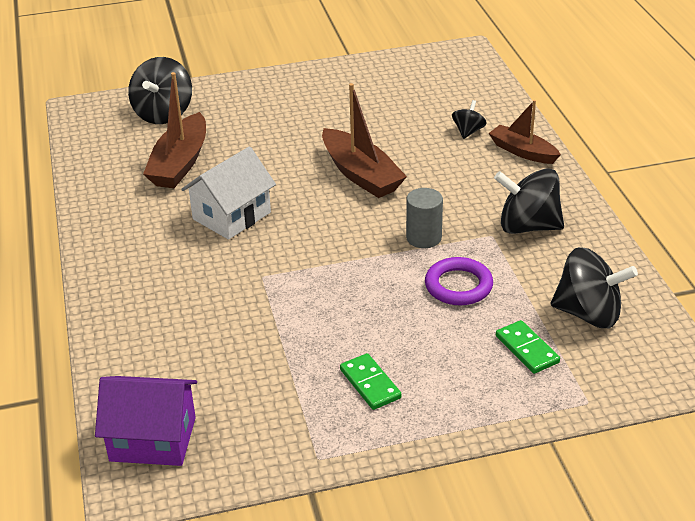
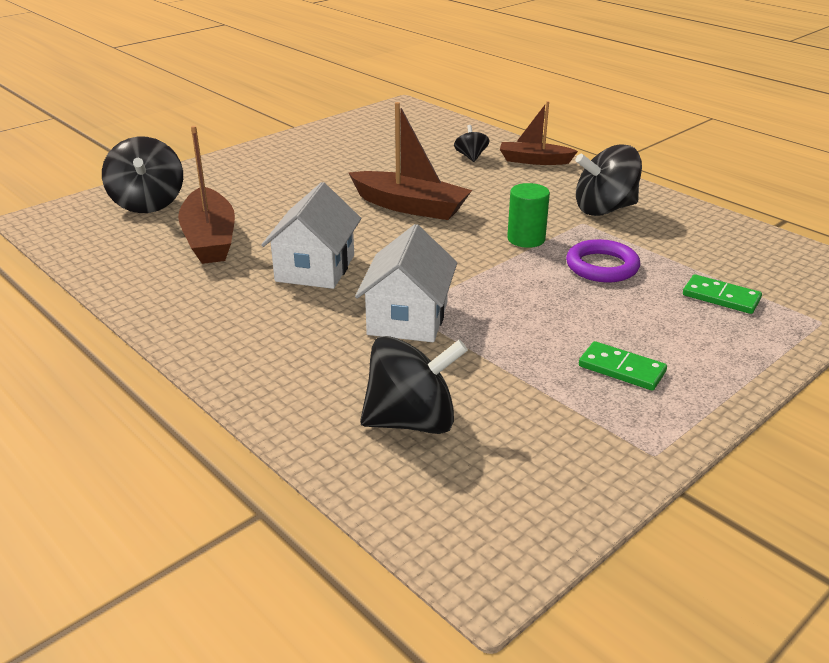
camera: 30 degrees left, 5 degrees down
purple house [95,376,197,466] -> none
grey cylinder [406,188,443,248] -> green cylinder [507,183,550,248]
black spinning top [551,247,638,328] -> black spinning top moved to [360,336,468,434]
none -> white house [355,224,457,342]

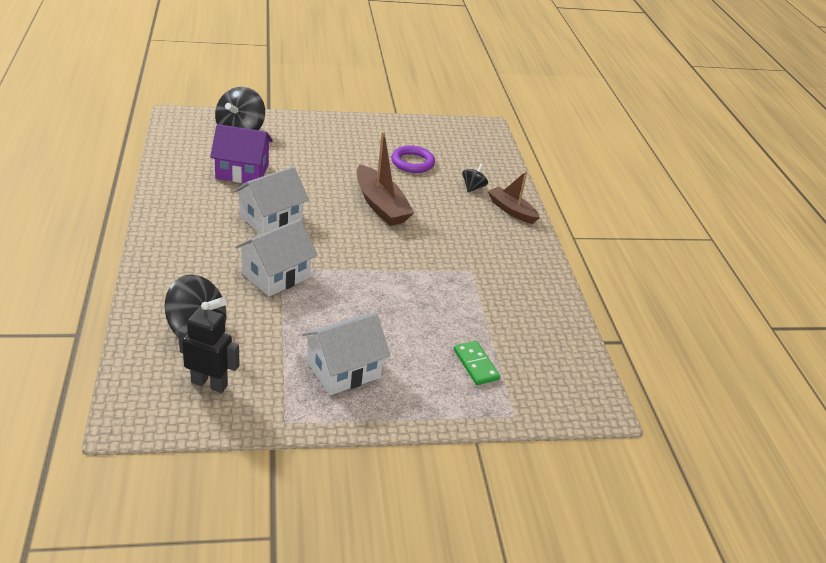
camera: 30 degrees right, 5 degrees up
brown boat [178,126,235,264] -> purple house [210,124,273,183]
green cylinder [507,183,550,248] -> none
purple ring [566,239,640,282] -> purple ring moved to [391,145,435,173]
black spinning top [575,144,642,216] -> none
green domino [579,341,667,391] -> white house [302,313,390,395]
none -> black robot [178,302,240,393]

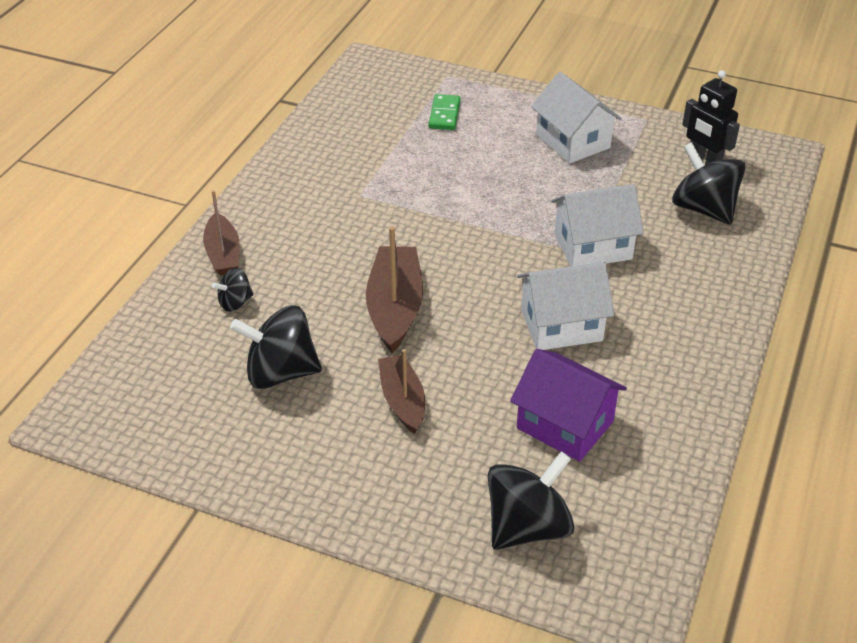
camera: 145 degrees left, 5 degrees up
white house [302,313,390,395] -> white house turned 60 degrees clockwise [531,72,622,163]
purple ring [391,145,435,173] -> black spinning top [230,305,322,389]
none -> brown boat [378,349,425,434]

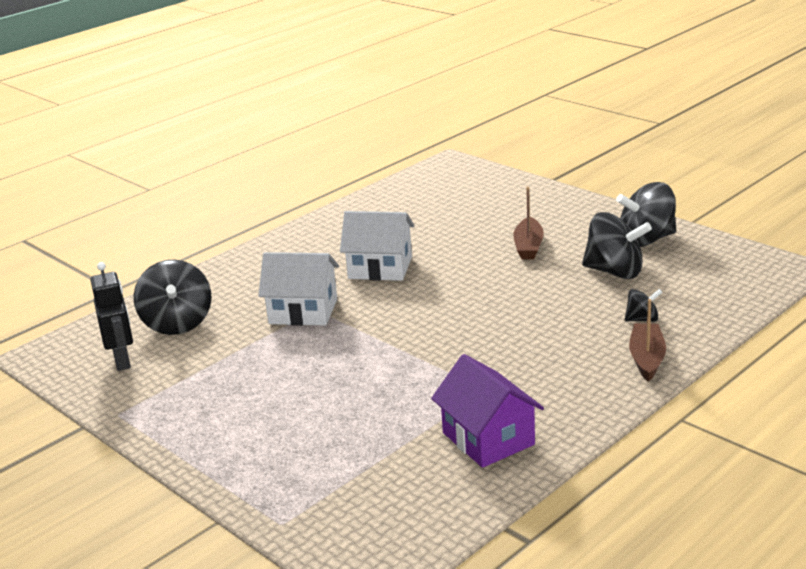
camera: 155 degrees left, 15 degrees down
brown boat [366,226,423,353] -> none
green domino [429,94,461,130] -> none
black spinning top [488,451,575,550] -> black spinning top moved to [616,182,676,247]
purple house [510,349,627,462] -> purple house moved to [431,354,544,468]
white house [531,72,622,163] -> none

